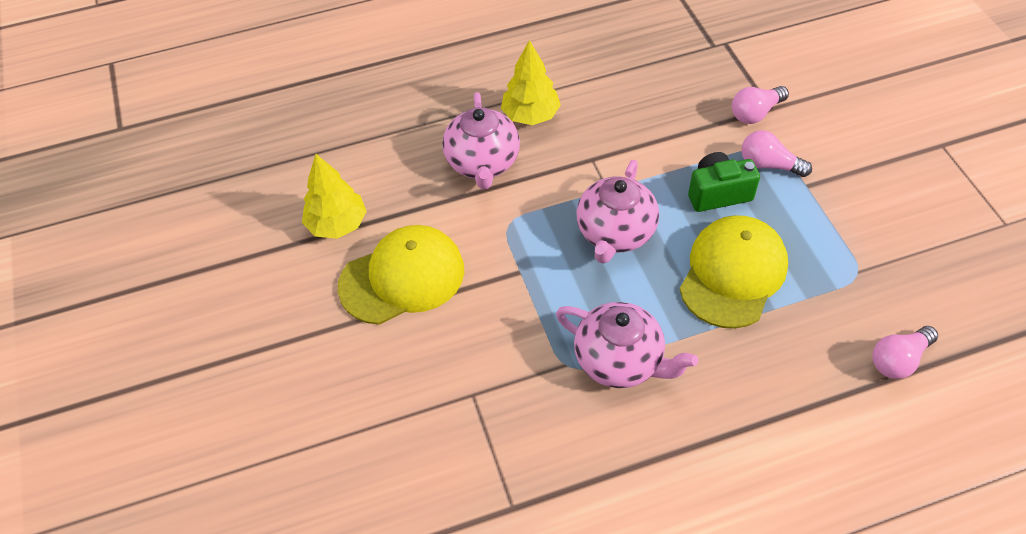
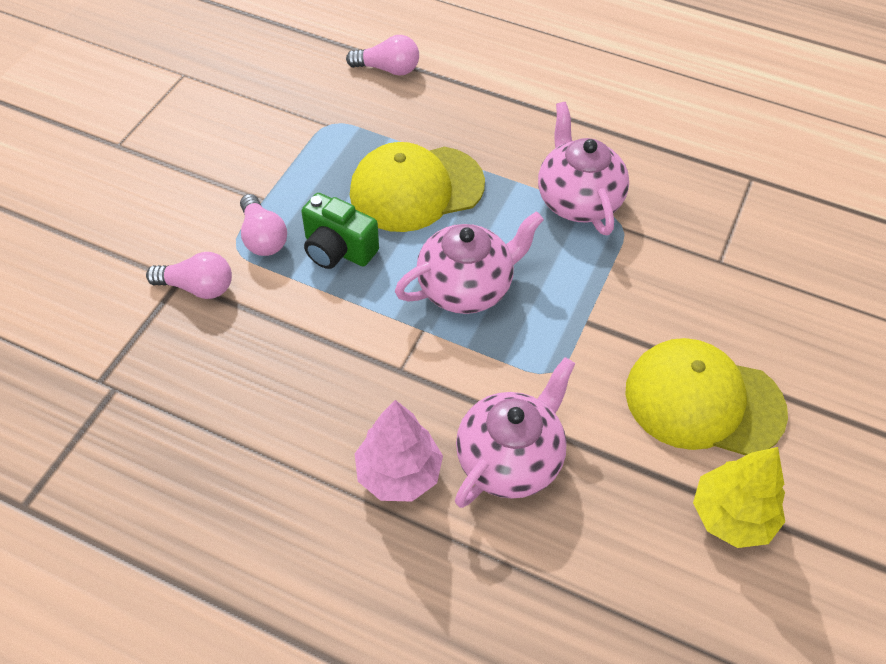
camera: 140 degrees left, 0 degrees up
yellow tree [501,40,561,125] -> pink tree [355,400,443,501]

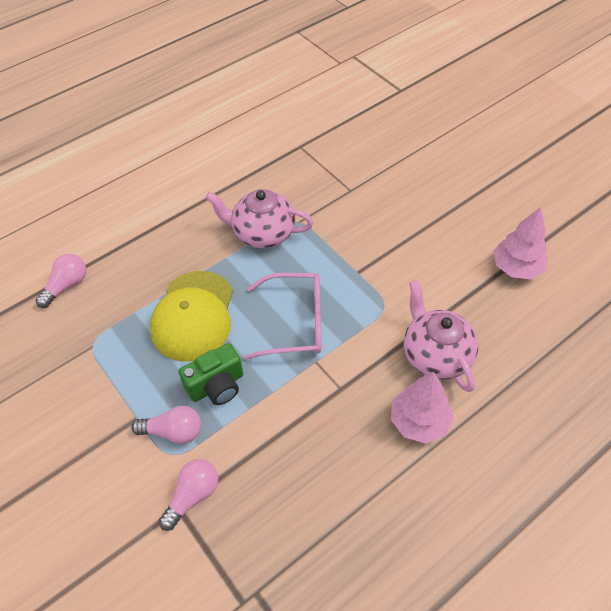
camera: 60 degrees left, 0 degrees up
pink teapot [395,211,544,314] -> pink glasses [243,273,321,360]
yellow cap [625,338,788,455] -> none
yellow tree [693,447,785,548] -> pink tree [493,207,548,279]

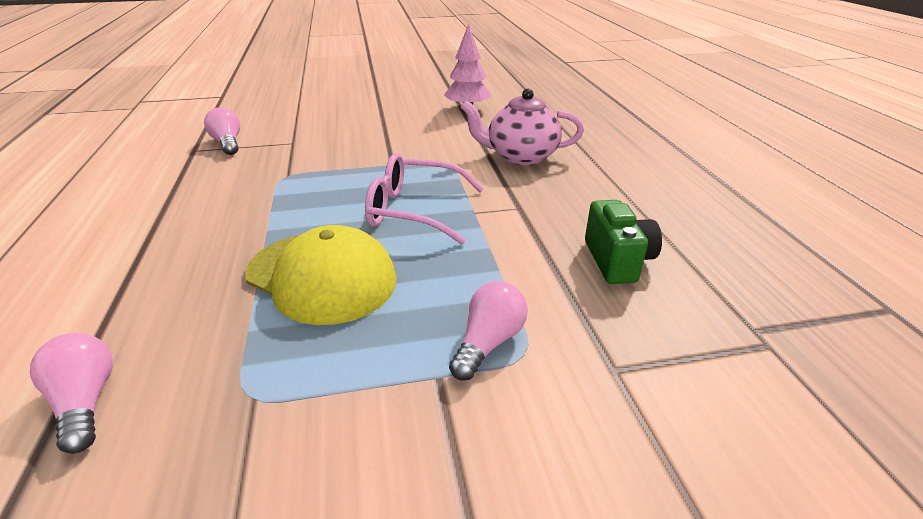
camera: 65 degrees left, 20 degrees down
pink light bulb [159,459,218,531] -> pink light bulb moved to [204,107,240,155]
green camera [179,343,243,405] -> green camera moved to [585,200,662,284]
pink teapot [205,189,314,249] -> none
pink glasses [243,273,321,360] -> pink glasses turned 105 degrees counterclockwise [365,153,484,244]
pink tree [391,372,454,443] -> none

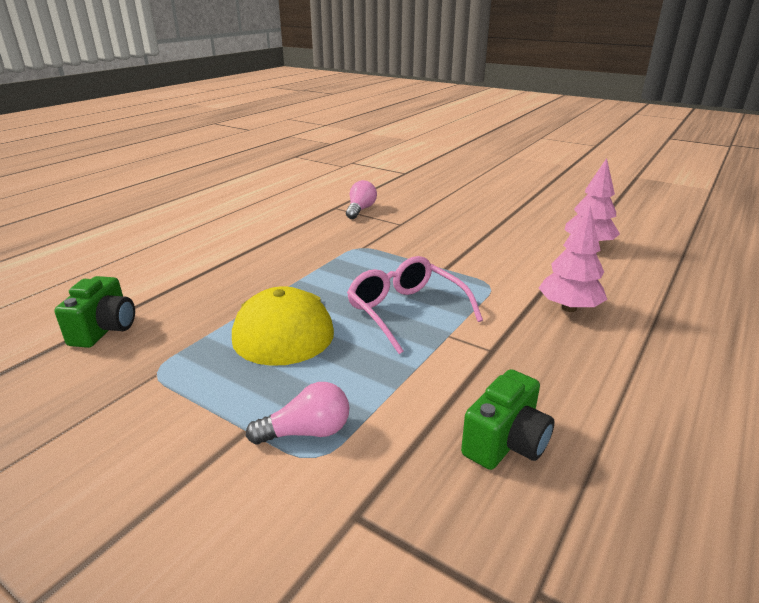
camera: 45 degrees right, 5 degrees down
pink light bulb [30,333,113,454] -> green camera [54,276,135,348]
pink teapot [461,89,584,165] -> pink tree [539,206,607,312]

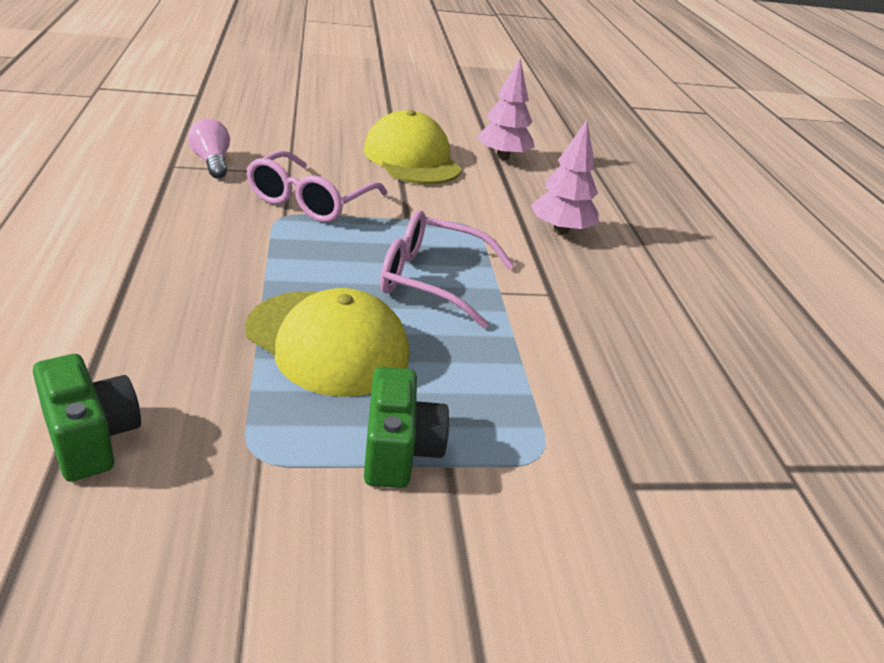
camera: 45 degrees left, 5 degrees up
pink light bulb [246,382,349,445] -> none
green camera [461,369,554,470] -> green camera moved to [364,367,450,488]
none -> pink glasses [246,151,388,222]
none -> yellow cap [364,110,462,184]

